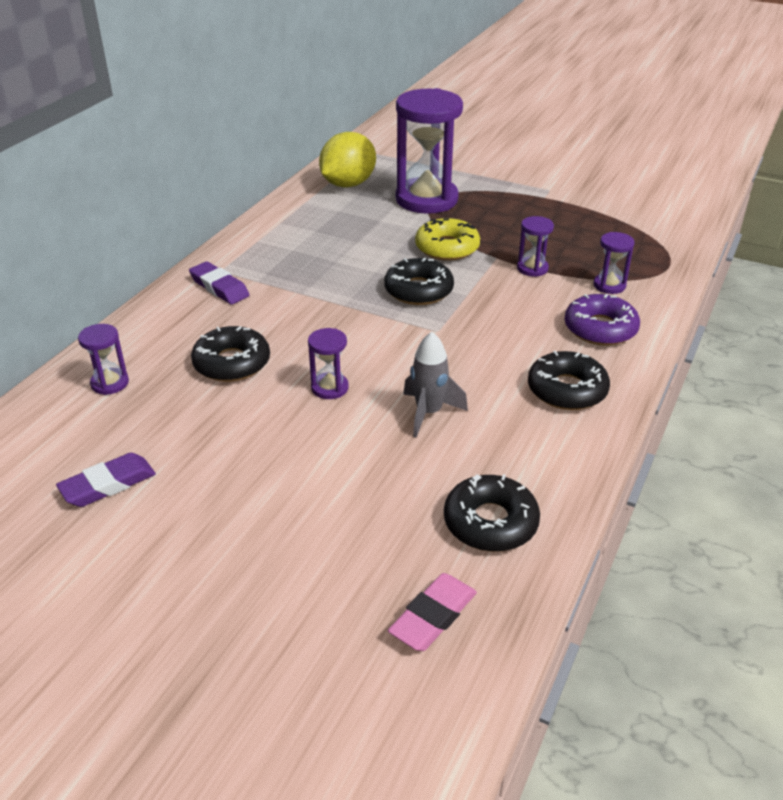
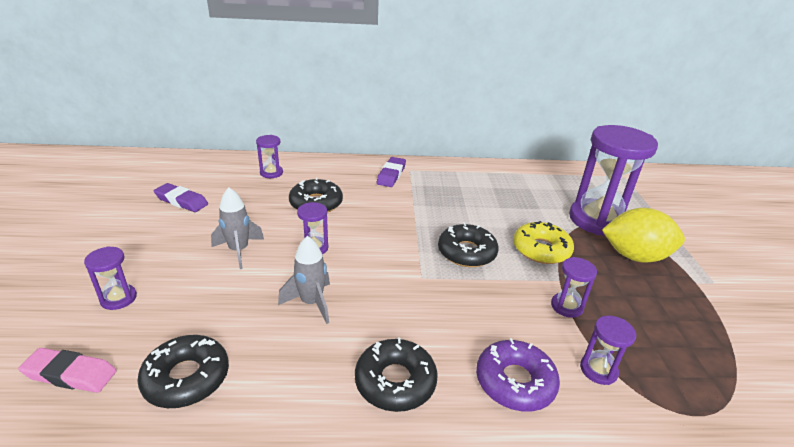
camera: 60 degrees right, 5 degrees down
yellow lemon [319,132,376,187] -> yellow lemon moved to [602,208,685,263]
none -> purple hourglass [84,246,137,310]
none -> grey rocket [211,187,264,269]

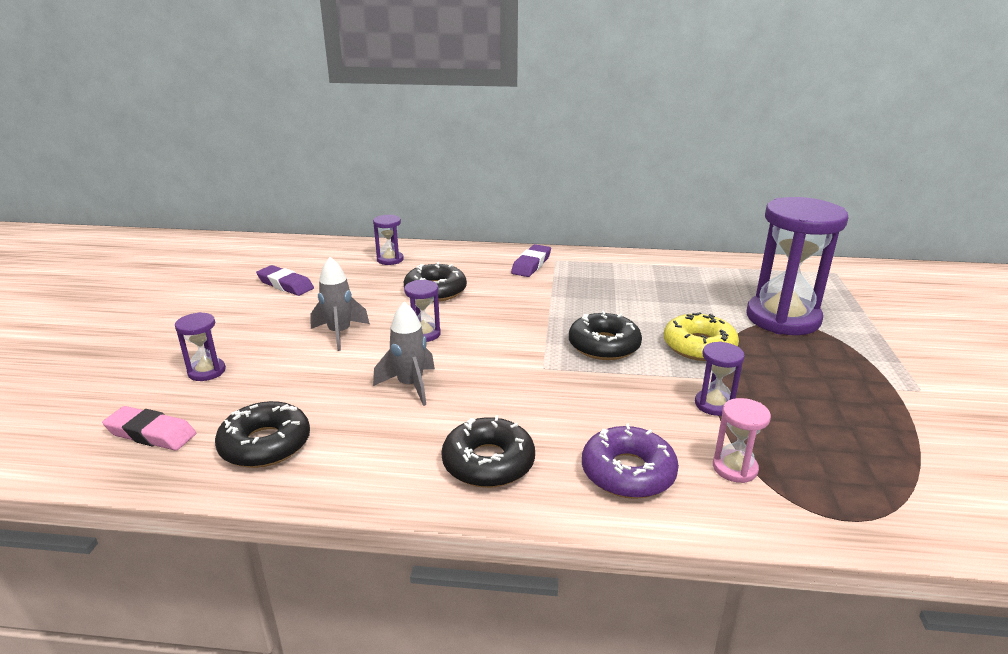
camera: 10 degrees right, 5 degrees down
purple hourglass [580,316,636,385] -> pink hourglass [713,398,771,483]
yellow lemon [602,208,685,263] -> none

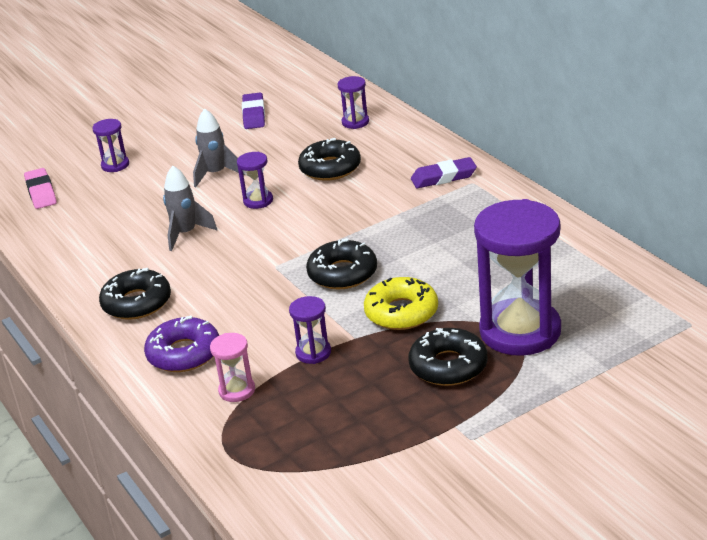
camera: 55 degrees right, 5 degrees up
black donut [215,401,310,468] -> black donut moved to [408,328,488,386]

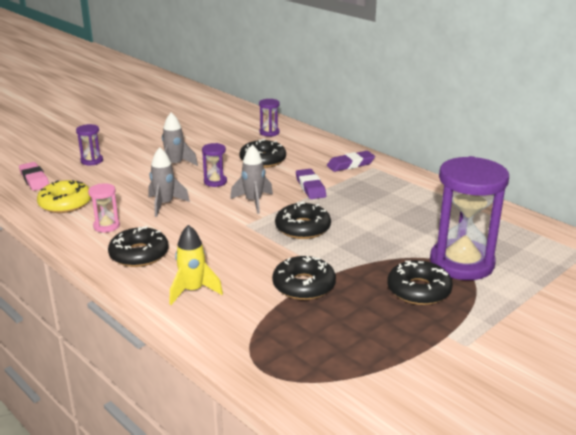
camera: 15 degrees left, 5 degrees down
purple donut [144,315,219,372] -> yellow rocket [169,225,223,305]
pink hourglass [210,333,255,402] -> pink hourglass moved to [88,183,120,233]
purple eraser [242,93,265,129] -> purple eraser moved to [296,169,326,199]
purple hourglass [289,296,331,364] -> black donut [272,256,336,300]
yellow donut [364,277,438,330] -> yellow donut moved to [37,180,91,213]
none -> grey rocket [230,145,273,214]

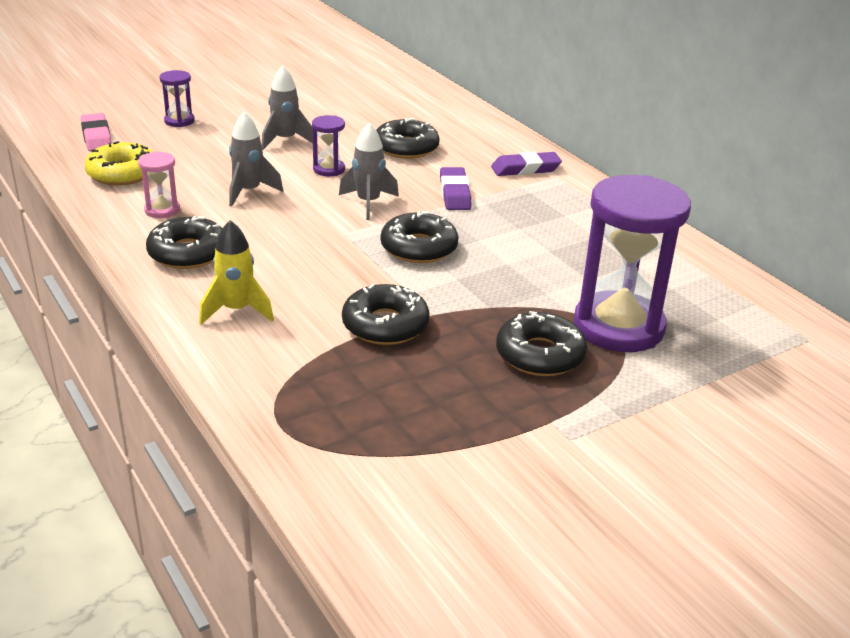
camera: 10 degrees right, 5 degrees up
purple hourglass [259,99,280,137] -> none

